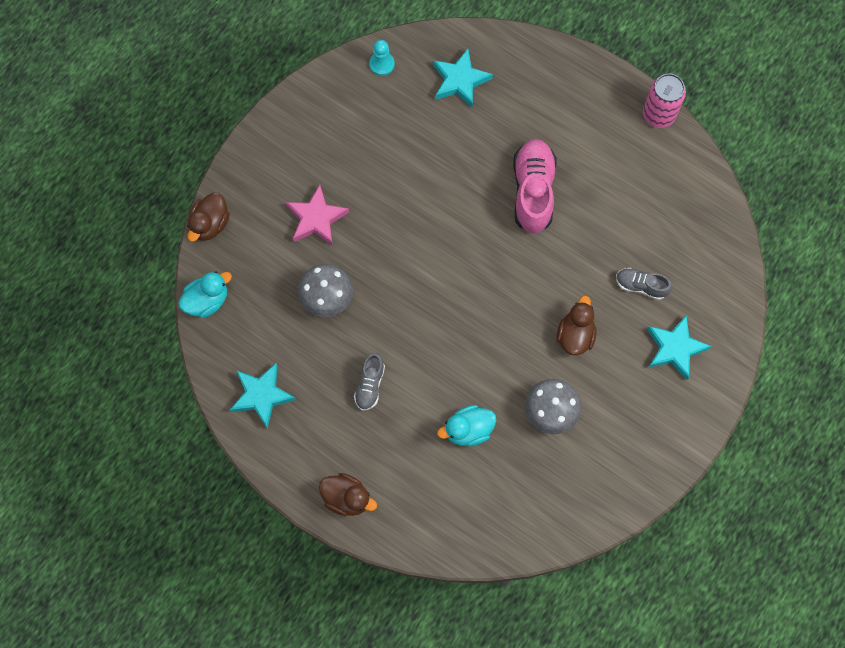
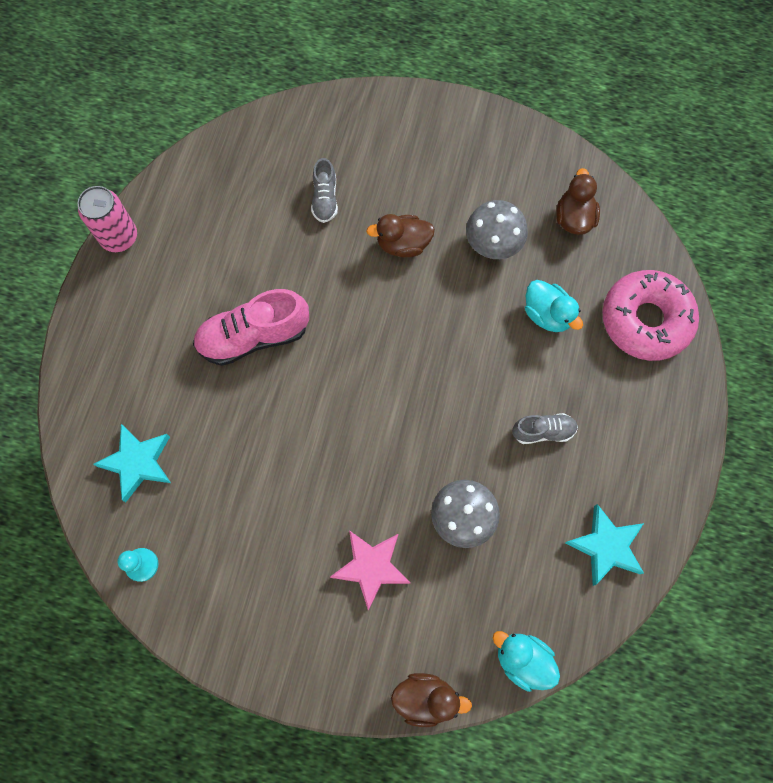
camera: 110 degrees left, 0 degrees up
brown duck [319,473,377,516] -> brown duck moved to [556,168,600,235]
turquoise star [647,315,711,380] -> none
none -> pink donut [602,270,699,361]

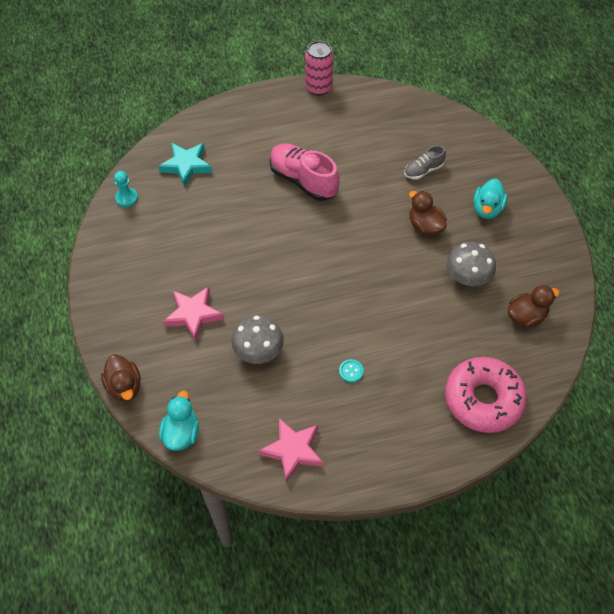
camera: 60 degrees right, 15 degrees down
grey shoe [512,413,578,444] -> turquoise button [339,359,364,383]
turquoise duck [525,280,583,332] -> turquoise duck moved to [473,178,508,219]
turquoise star [565,504,644,586] -> pink star [259,418,323,483]

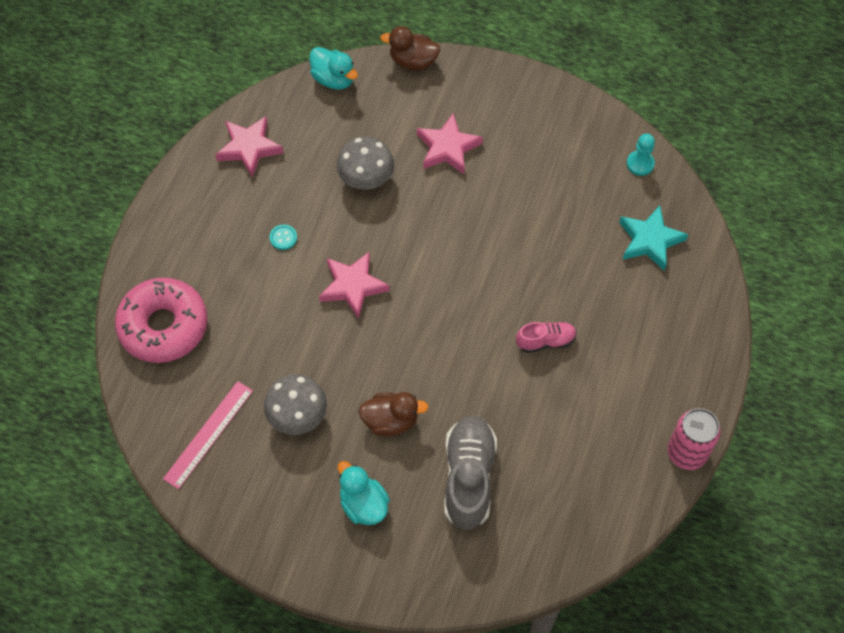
camera: 125 degrees right, 5 degrees up
pink shoe [270,143,340,201] -> pink shoe [516,322,577,353], size x0.54
grey shoe [404,145,446,180] -> grey shoe [444,415,497,530], size x1.84
brown duck [508,285,560,328] -> pink ruler [163,381,253,489]
none -> pink star [319,252,390,319]

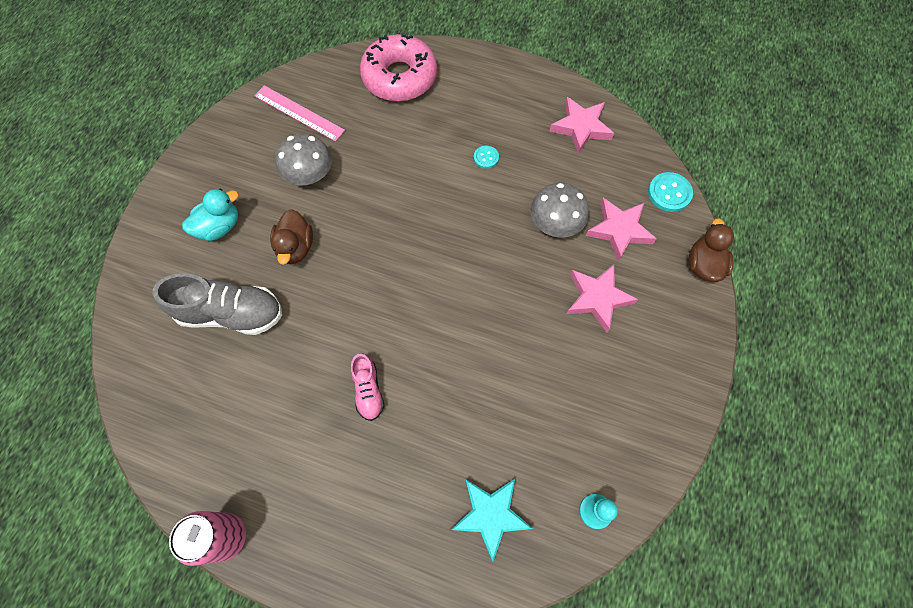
camera: 90 degrees right, 5 degrees up
turquoise duck [310,47,358,90] -> turquoise button [648,172,693,212]
pink star [319,252,390,319] -> pink star moved to [586,198,657,261]

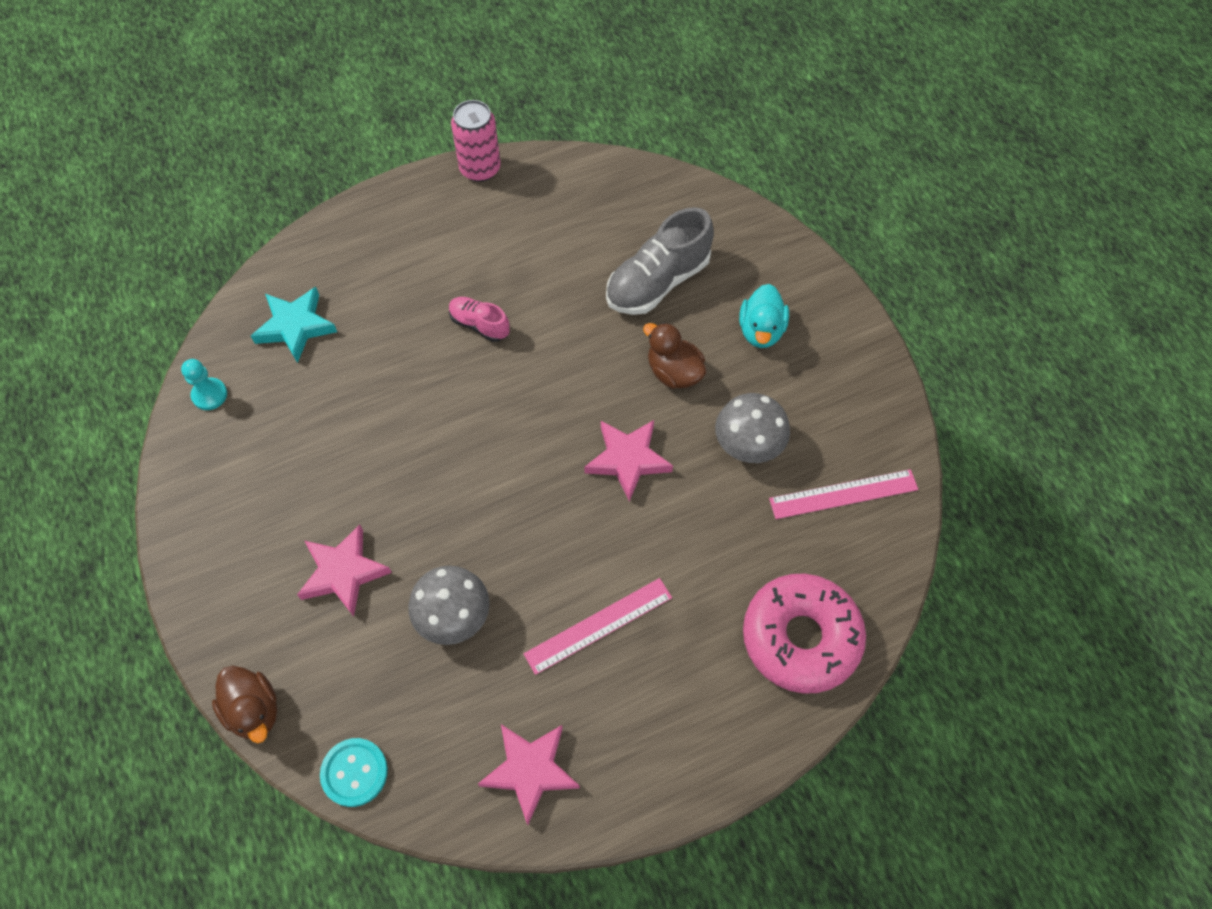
camera: 135 degrees right, 5 degrees down
turquoise button [474,146,499,169] -> pink ruler [524,578,672,675]
pink star [586,198,657,261] -> pink star moved to [584,420,673,501]

